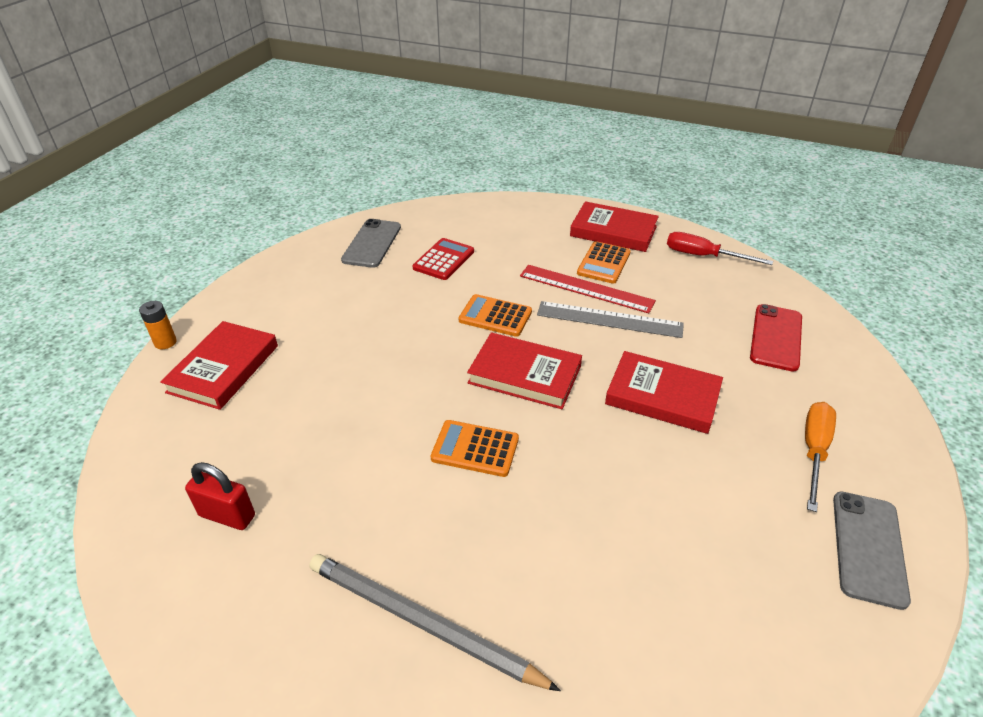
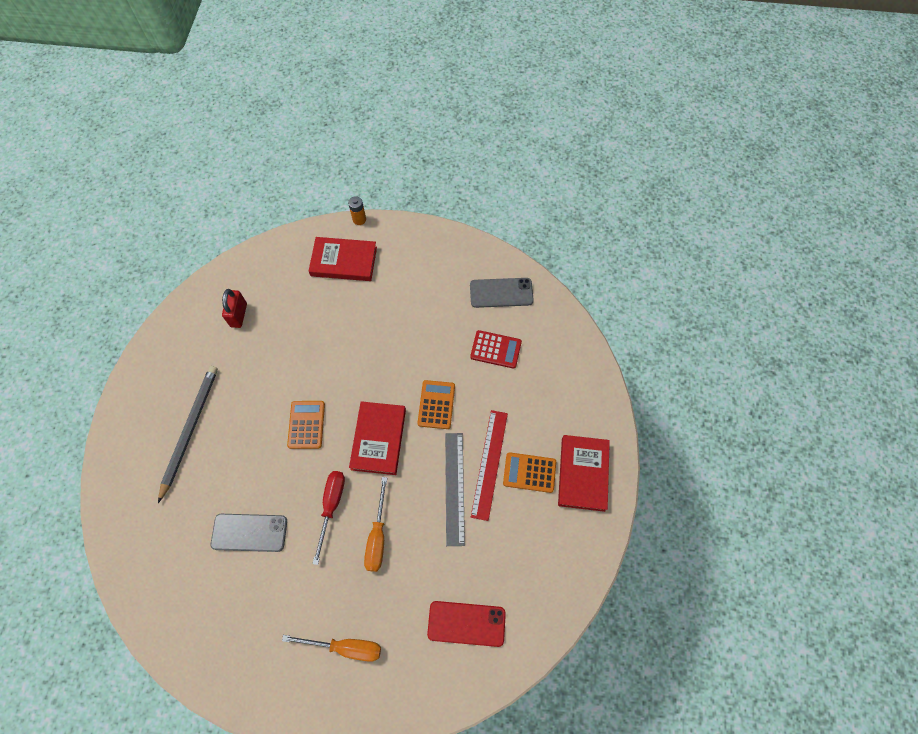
camera: 75 degrees right, 25 degrees up
red book [605,351,723,434] -> orange screwdriver [364,477,387,572]
red screwdriver [667,232,773,265] -> red screwdriver moved to [312,471,345,565]
grey phone [833,491,911,610] -> grey phone moved to [211,514,287,552]

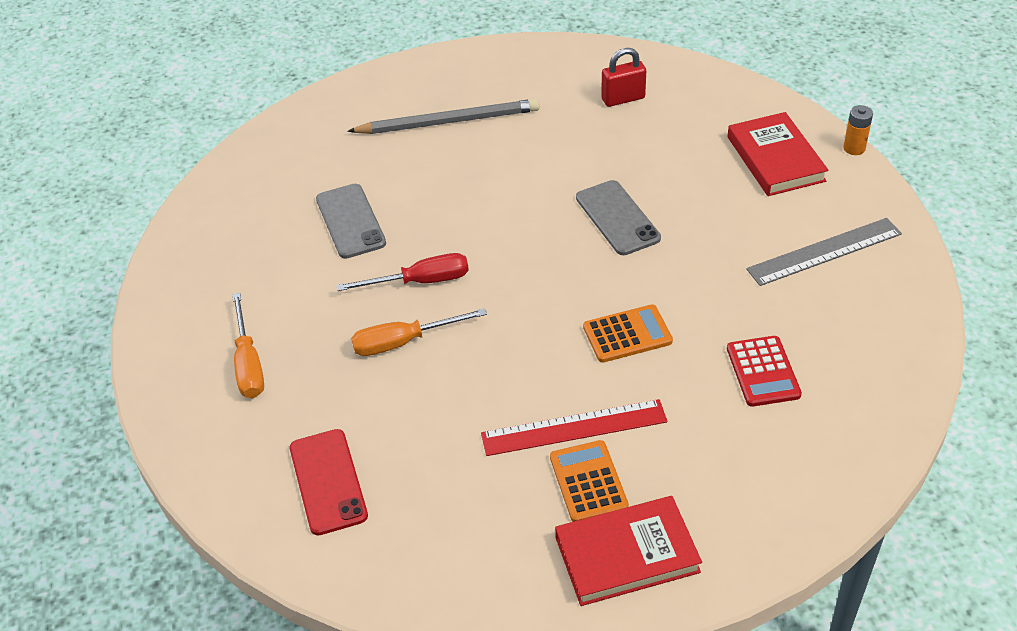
camera: 70 degrees right, 20 degrees down
orange calculator [287,401,325,449] -> none
red book [349,401,406,475] -> none
grey ruler [445,433,465,546] -> grey ruler moved to [746,218,902,286]
grey phone [470,278,534,308] -> grey phone moved to [576,180,661,255]

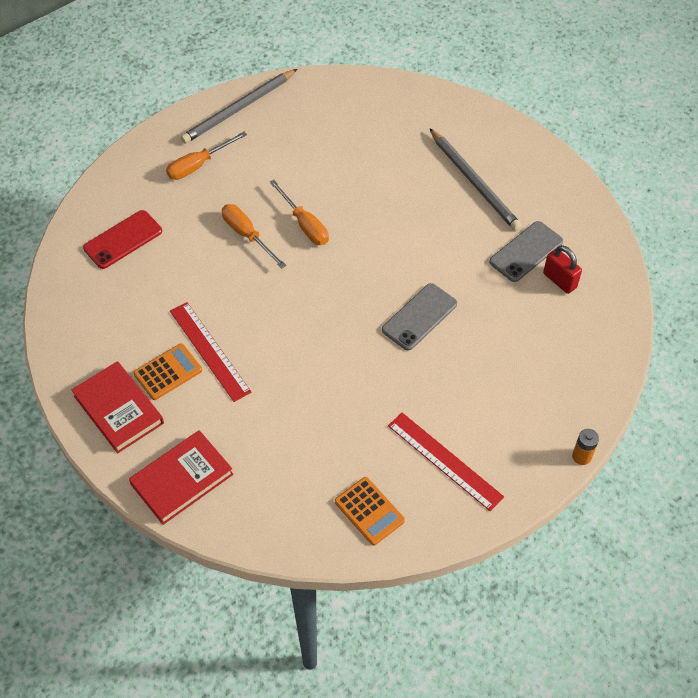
camera: 65 degrees right, 10 degrees up
grey phone [316,184,386,259] -> grey phone moved to [489,221,563,282]
red screwdriver [336,253,469,291] -> orange screwdriver [269,180,329,245]
orange calculator [583,304,673,363] -> orange calculator moved to [335,477,405,546]
red book [727,112,828,196] -> red book moved to [129,430,233,525]
red calculator [727,336,802,407] -> none
grey ruler [746,218,902,286] -> red ruler [388,413,504,511]
none -> grey pencil [181,69,297,143]

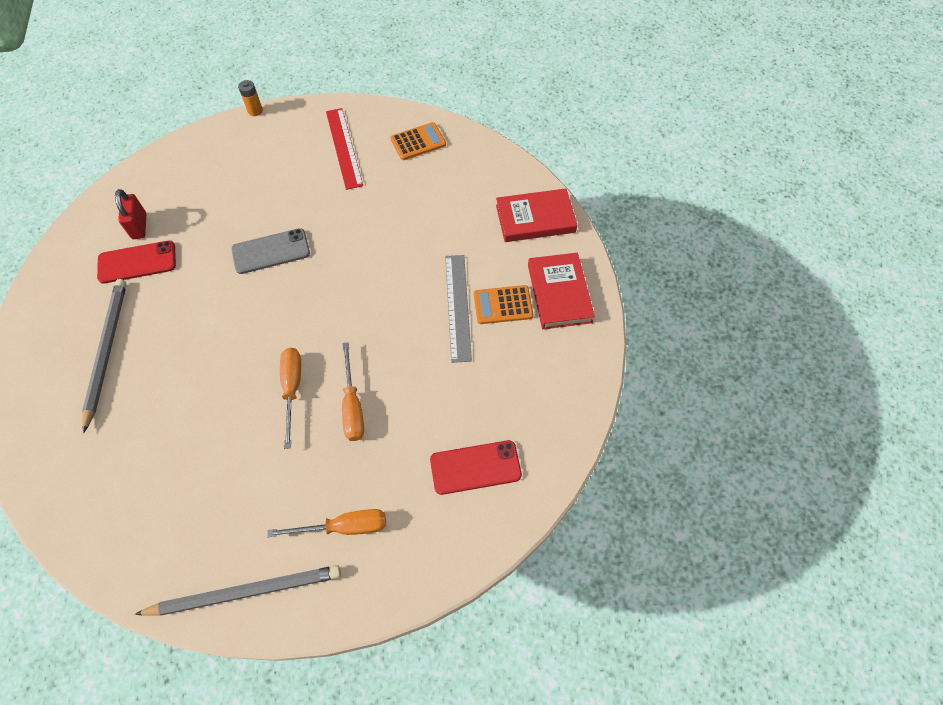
camera: 150 degrees left, 5 degrees up
red ruler [170,302,251,402] -> grey ruler [445,255,472,363]
orange calculator [335,477,405,546] -> orange calculator turned 75 degrees clockwise [390,122,446,160]
grey phone [489,221,563,282] -> red phone [97,240,176,284]

